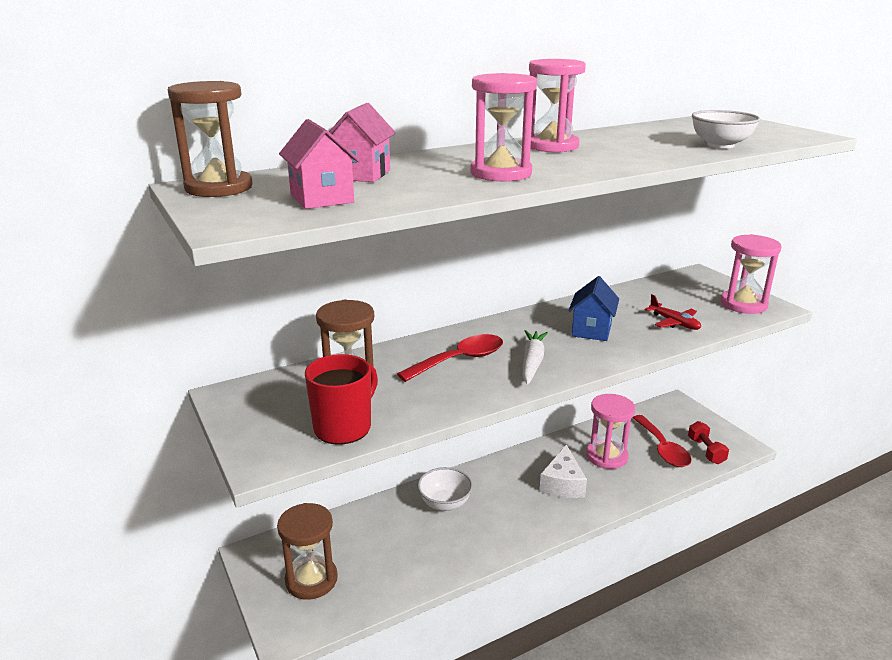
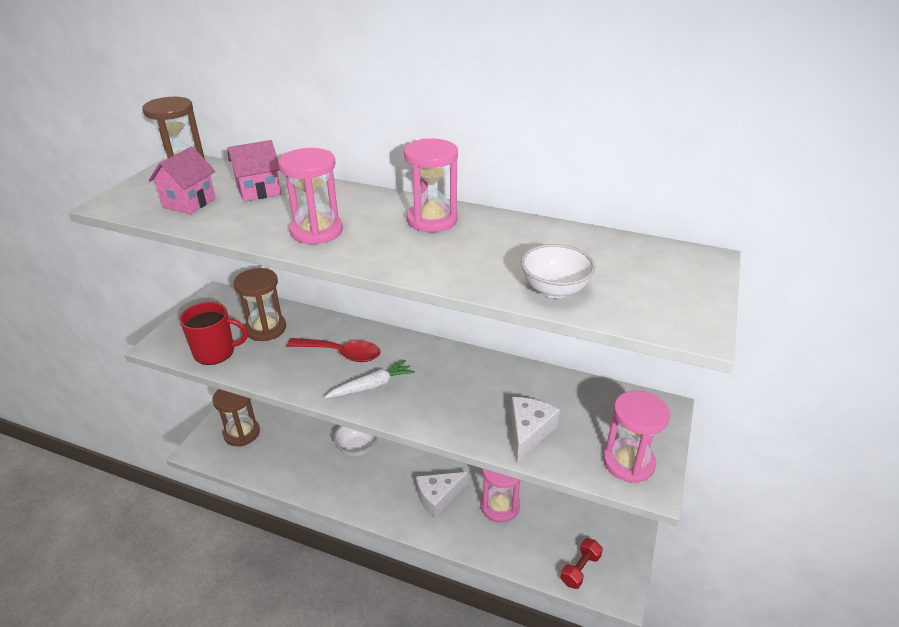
camera: 50 degrees right, 10 degrees up
blue house [569,276,619,341] -> none
red spoon [632,415,692,467] -> none
red plane [645,294,701,330] -> white cheese [511,397,560,462]

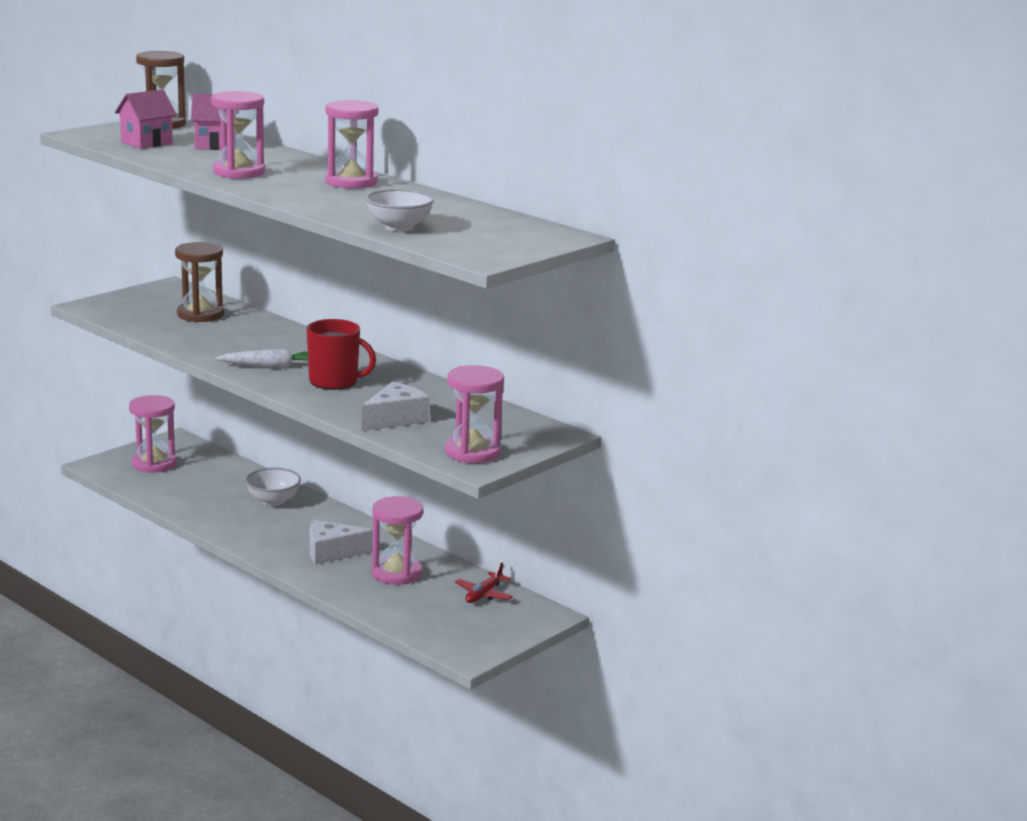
camera: 20 degrees right, 15 degrees down
red mug [180,302,248,365] -> red mug moved to [306,319,376,390]
brown hourglass [212,389,260,446] -> pink hourglass [129,395,177,473]
red spoon [287,338,381,362] -> none
red dumbbell [561,538,603,589] -> none
none -> red plane [455,562,513,603]

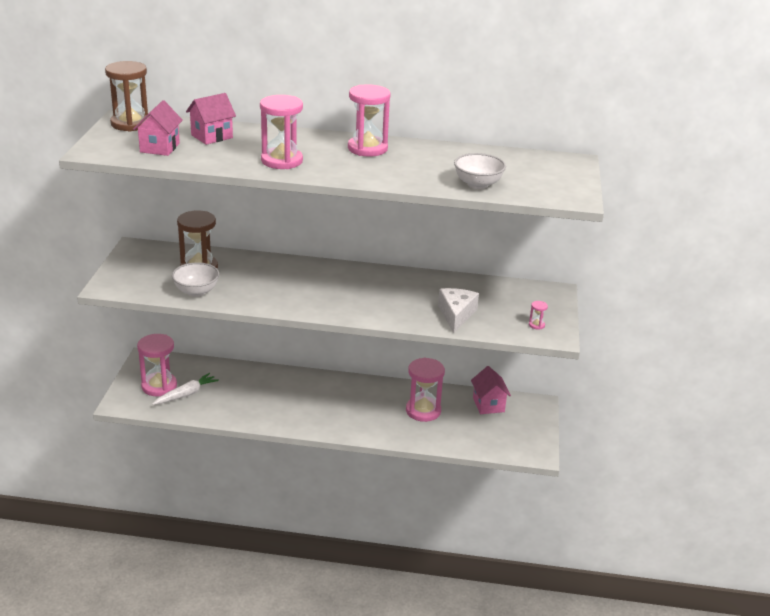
camera: 35 degrees left, 10 degrees up
white carrot [215,349,308,368] -> white carrot moved to [152,373,219,405]
white bowl [245,468,301,506] -> white bowl moved to [172,262,219,297]
red mug [306,319,376,390] -> none
white cheese [310,520,373,565] -> none
pink hourglass [445,365,504,463] -> pink hourglass [529,301,548,330], size x0.41
red plane [455,562,513,603] -> pink house [471,366,511,414]

